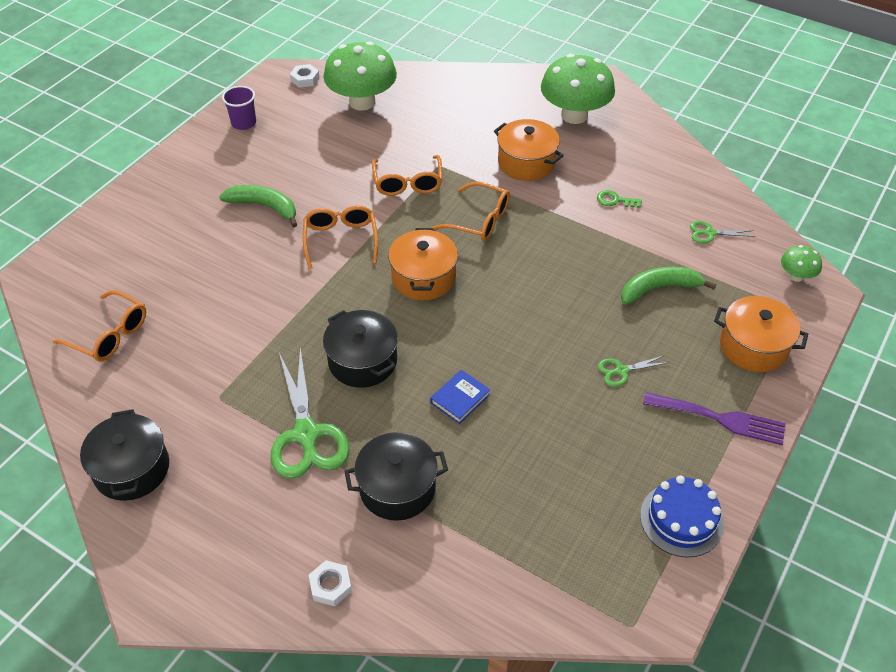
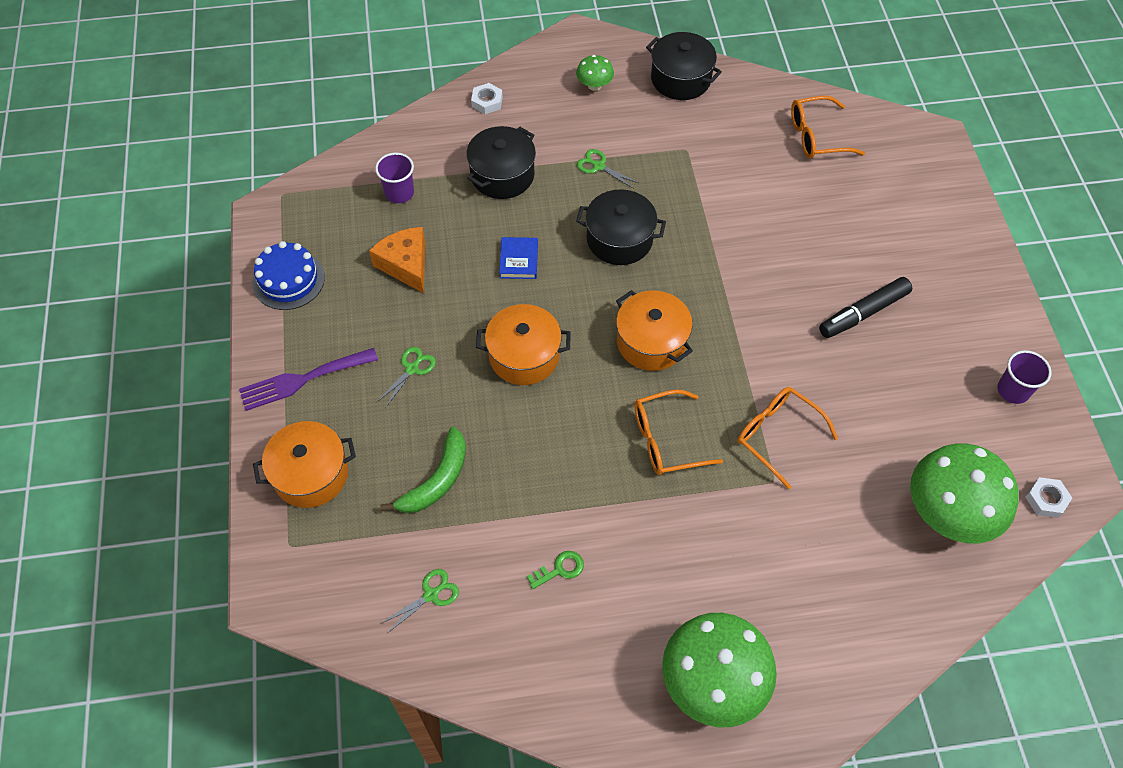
camera: 140 degrees right, 10 degrees up
green banana [219,185,298,228] -> black marker [819,277,912,338]
green scissors [271,348,350,479] -> green scissors [577,149,638,189], size x0.47
orange glasses [303,206,378,269] -> none
orange pot [494,119,564,181] -> orange pot moved to [476,304,571,385]
green mushroom [781,245,822,282] -> green mushroom moved to [576,55,614,91]
none -> orange cheese [369,227,425,293]
none -> purple cup [375,153,414,203]

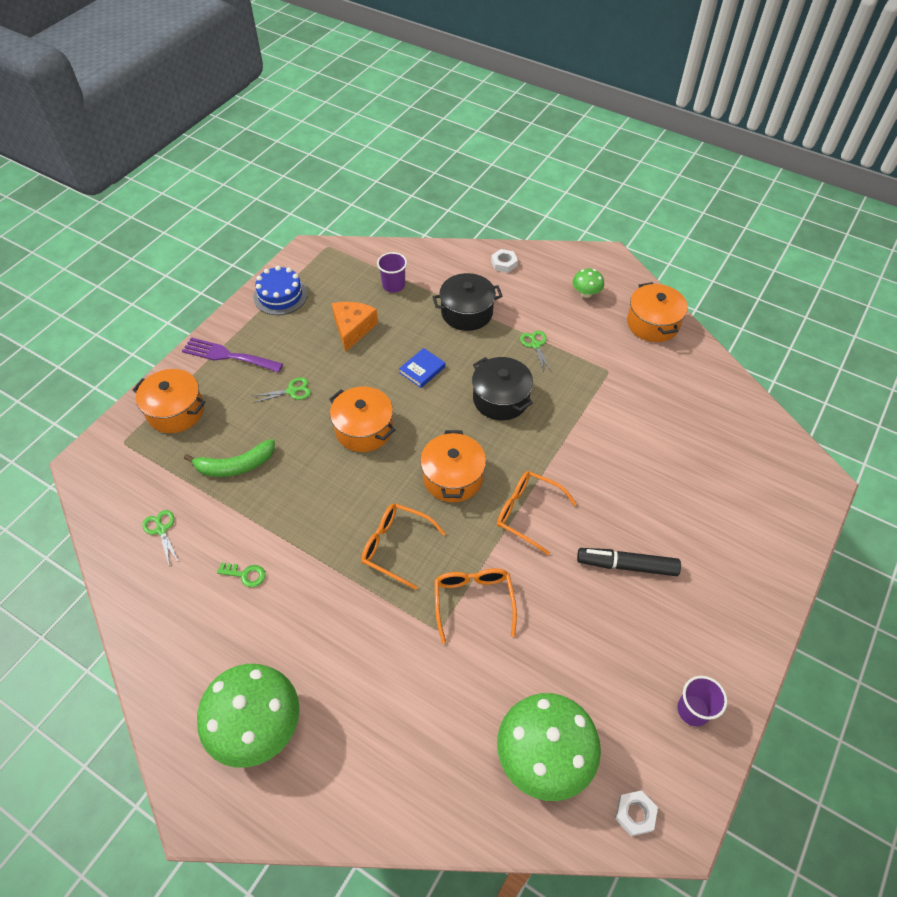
camera: 40 degrees right, 5 degrees down
green scissors [380,569,459,633] -> green scissors turned 120 degrees counterclockwise [142,510,178,567]
black pot [646,32,722,100] -> orange pot [627,282,688,342]
orange glasses [791,96,865,159] -> orange glasses moved to [497,471,577,555]

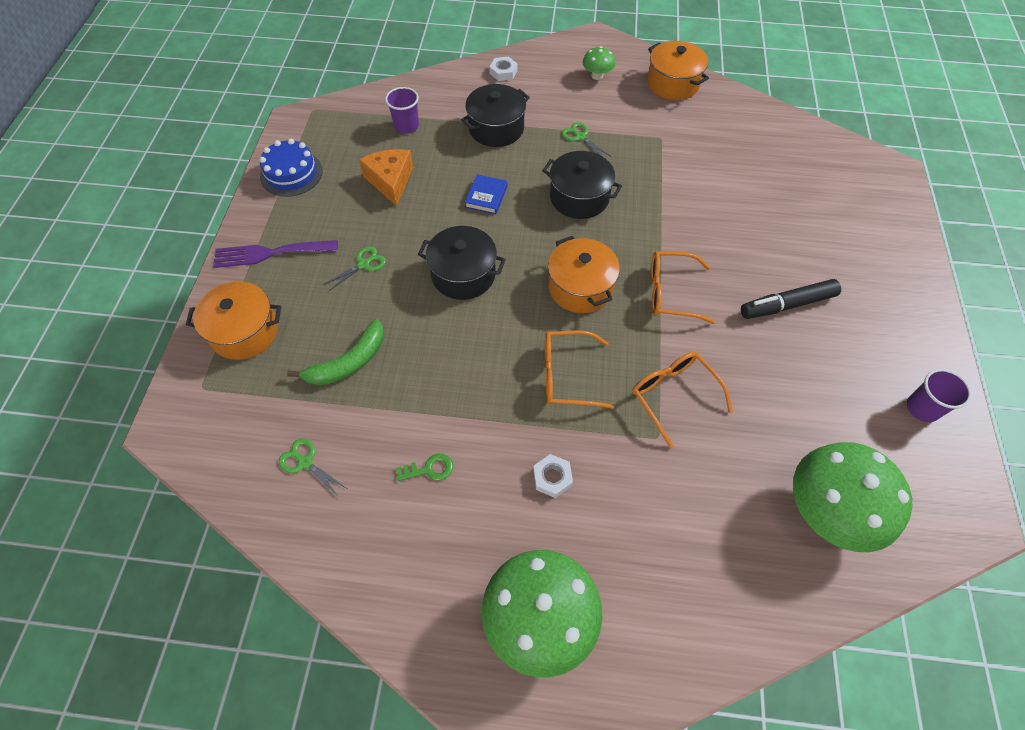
camera: 25 degrees left, 5 degrees up
orange pot [329,386,395,452] -> black pot [418,226,506,300]
white nut [615,790,658,836] -> white nut moved to [533,454,573,498]

